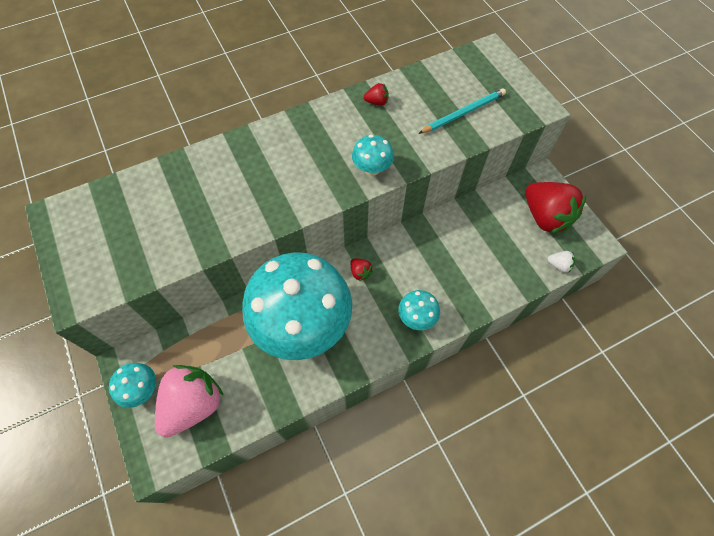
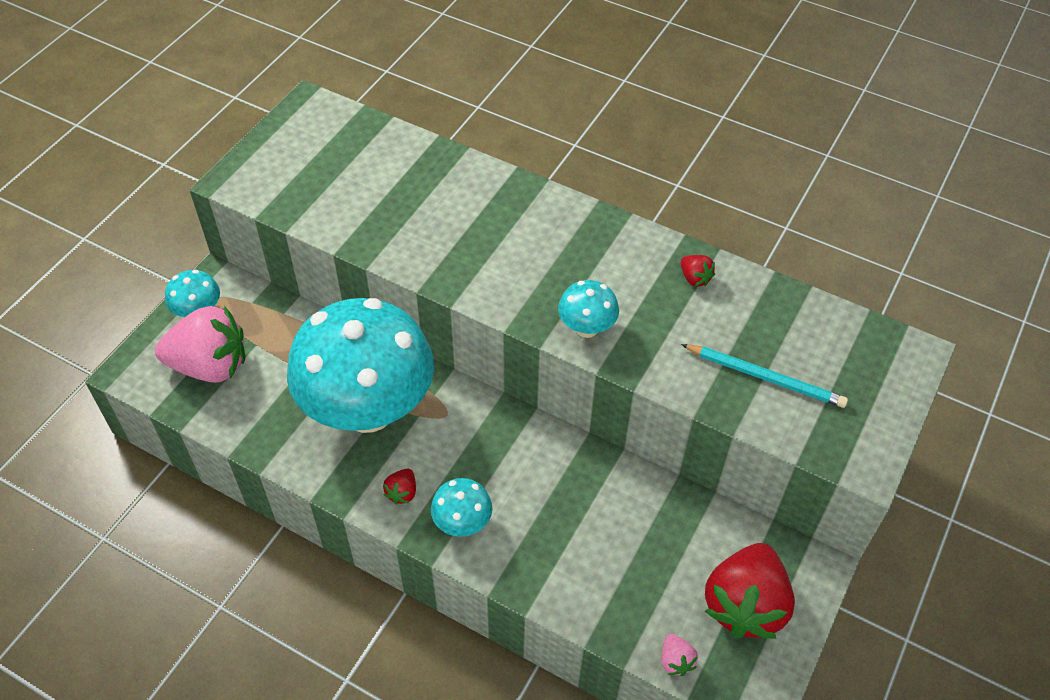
camera: 55 degrees right, 10 degrees down
red strawberry [351,258,373,281] -> red strawberry moved to [383,469,416,505]
white strawberry [547,251,575,272] -> pink strawberry [661,634,698,676]

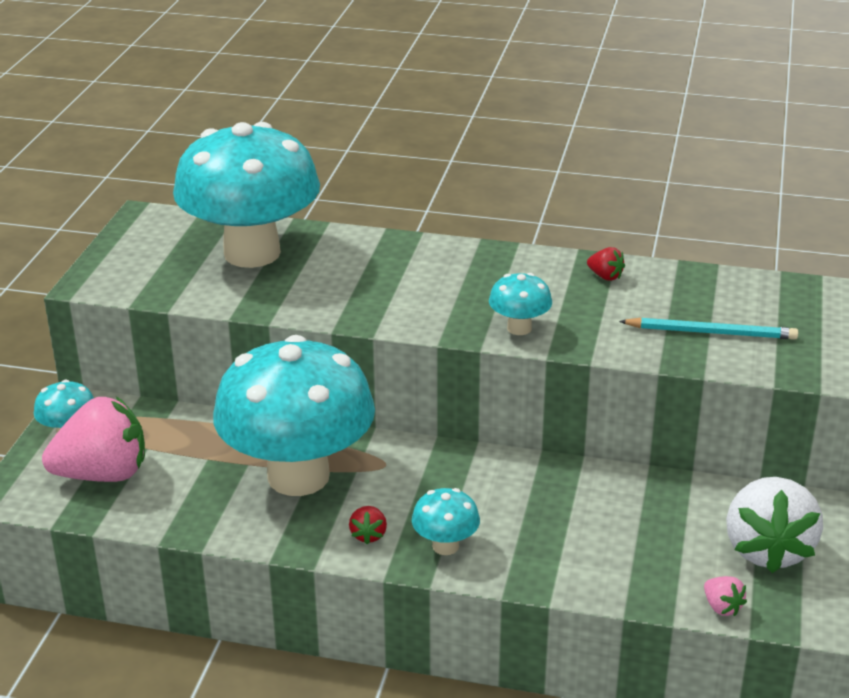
camera: 15 degrees left, 20 degrees down
red strawberry [705,543,795,639] -> white strawberry [726,477,823,573]
none -> turquoise mushroom [173,122,320,268]

